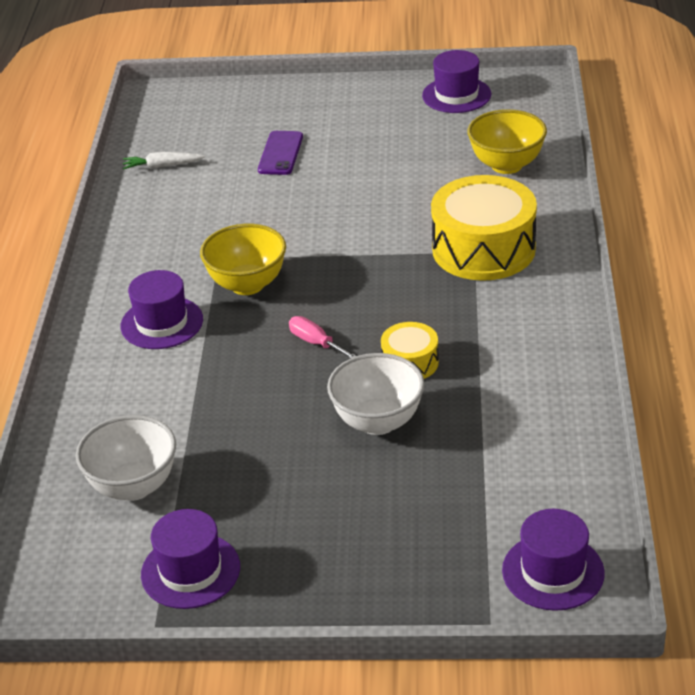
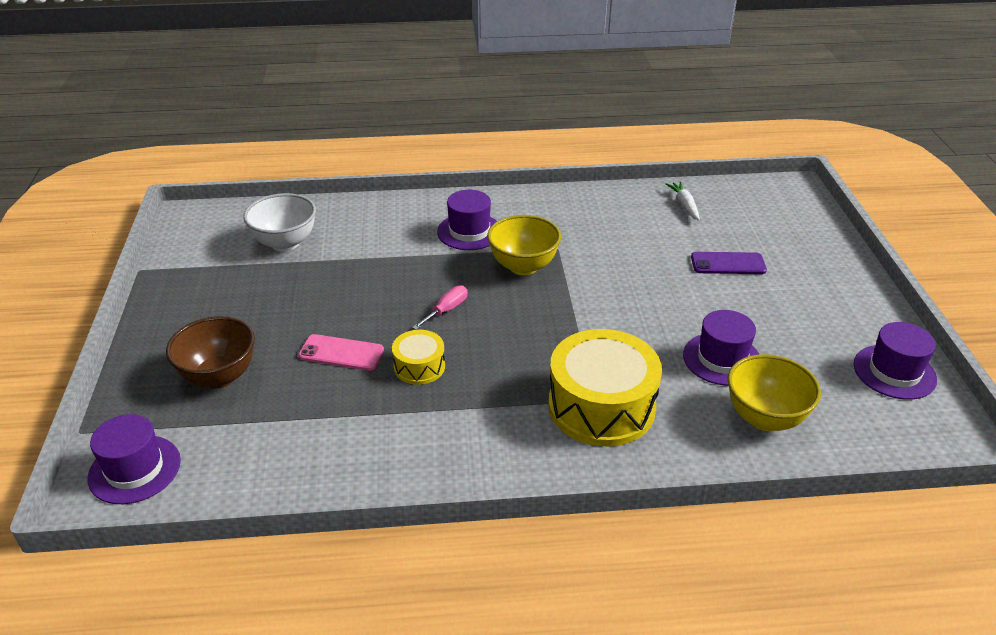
camera: 80 degrees right, 0 degrees up
purple hat [141,509,240,609] -> purple hat moved to [683,310,759,386]
white bowl [327,353,425,435] -> pink phone [298,334,384,371]
none -> brown bowl [166,316,255,389]

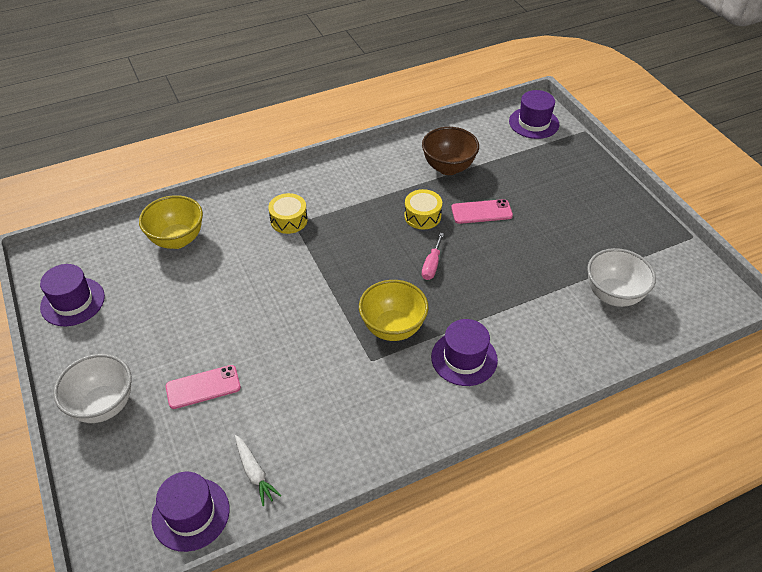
camera: 160 degrees right, 10 degrees up
brown bowl [166,316,255,389] -> brown bowl moved to [422,127,479,175]
yellow drum [548,329,662,447] -> yellow drum [268,193,308,234], size x0.50
purple hat [683,310,759,386] -> purple hat moved to [152,472,230,552]
purple phone [691,252,767,274] -> pink phone [166,365,241,409]
none -> white bowl [53,354,131,423]

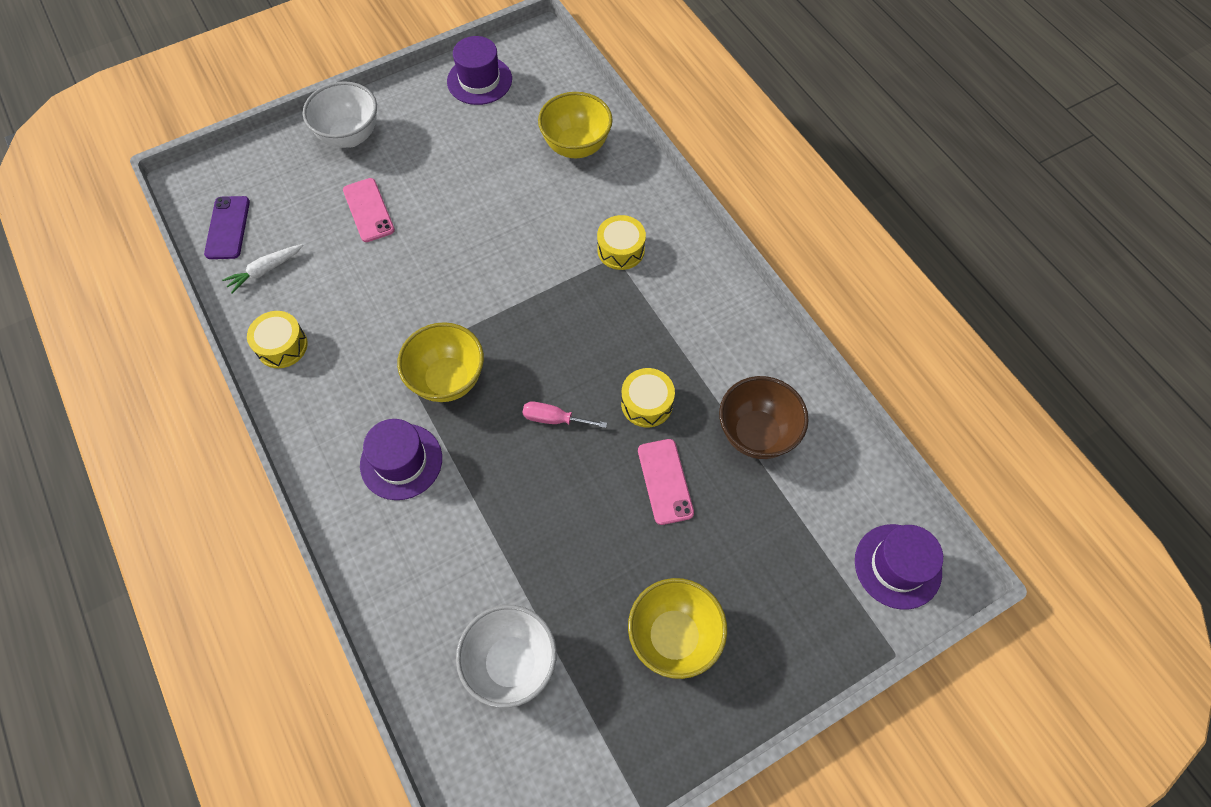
camera: 85 degrees right, 15 degrees up
purple hat [152,472,230,552] -> purple phone [204,196,250,259]
none -> yellow drum [247,311,308,368]
none -> yellow bowl [628,578,727,679]

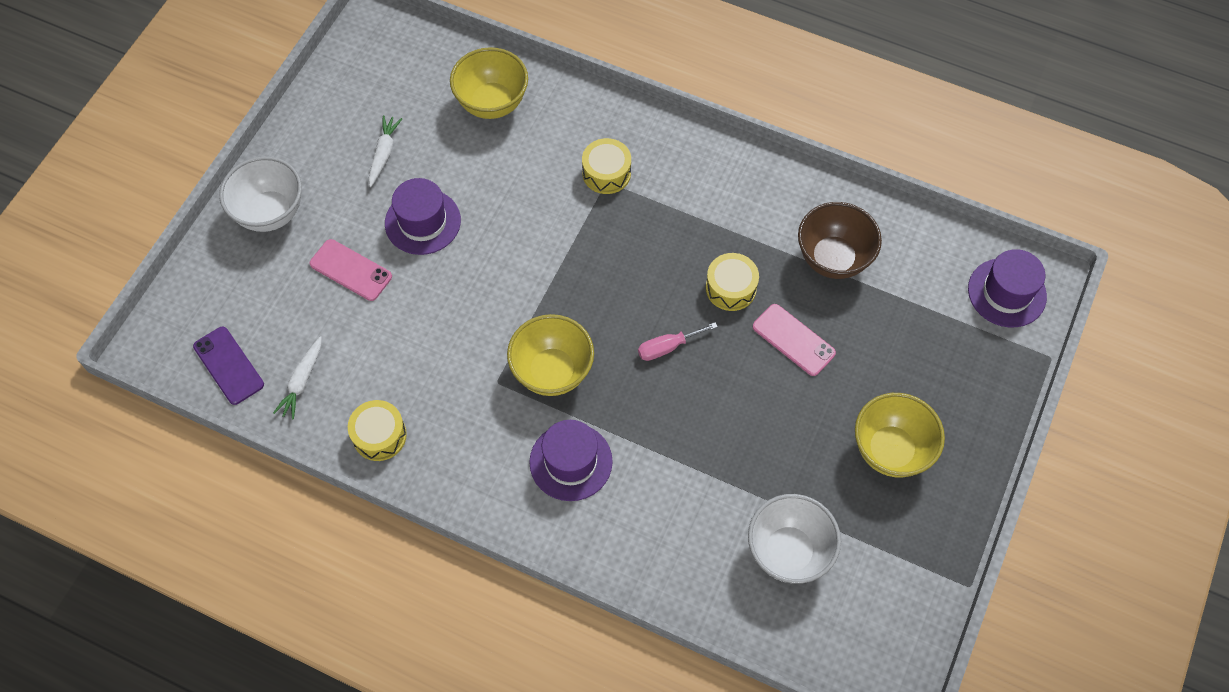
camera: 35 degrees left, 0 degrees up
purple hat [447,36,512,105] -> purple hat moved to [385,178,461,255]
none -> white carrot [368,115,402,187]

